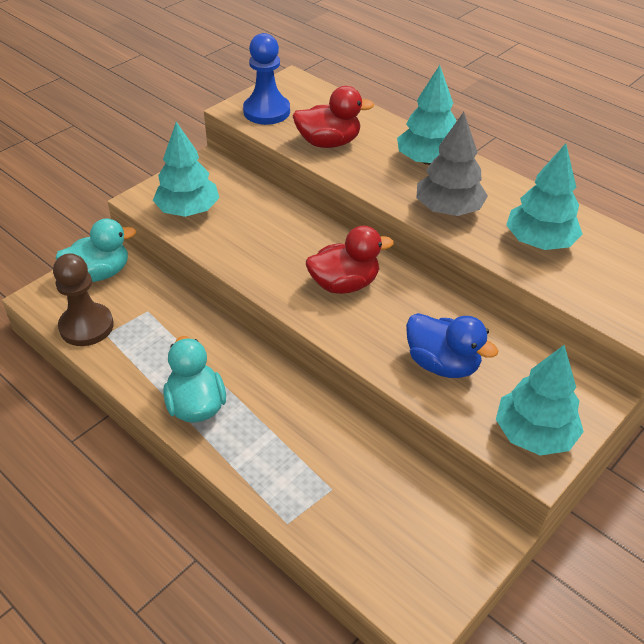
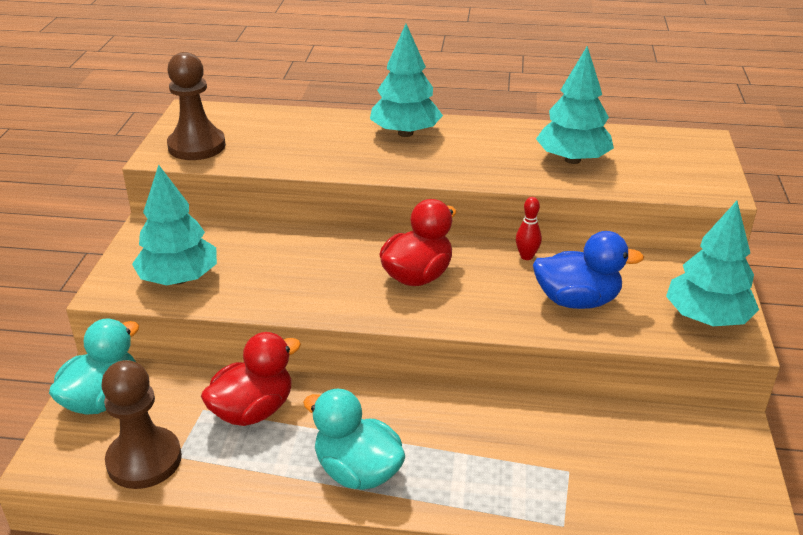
camera: 35 degrees left, 10 degrees down
blue pawn [243,33,290,125] -> brown pawn [167,52,226,160]
red duck [293,86,374,148] -> red duck moved to [201,332,301,426]
grey tree [417,112,488,216] -> none
none -> red bowling pin [516,197,542,260]

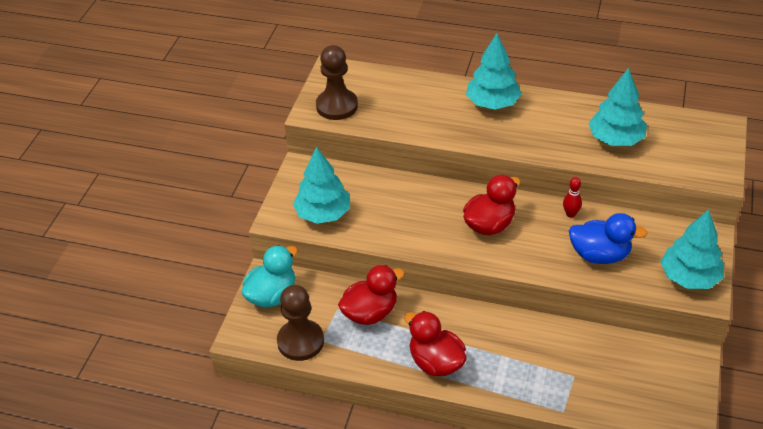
camera: 10 degrees right, 10 degrees up
turquoise duck [303,389,405,490] -> red duck [404,311,467,376]

